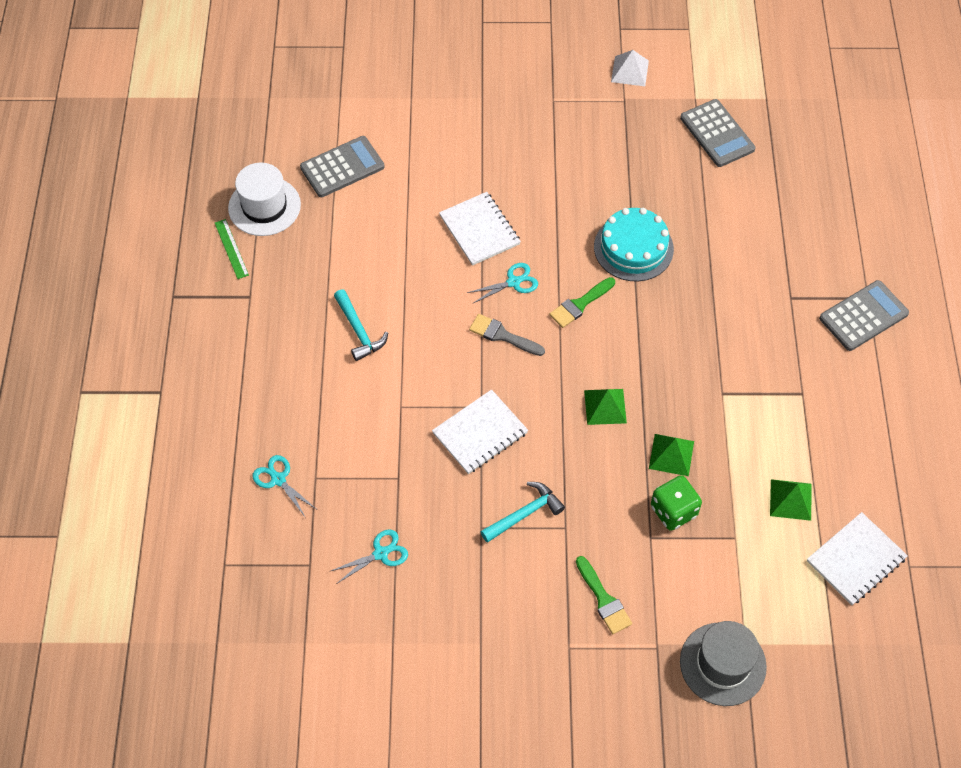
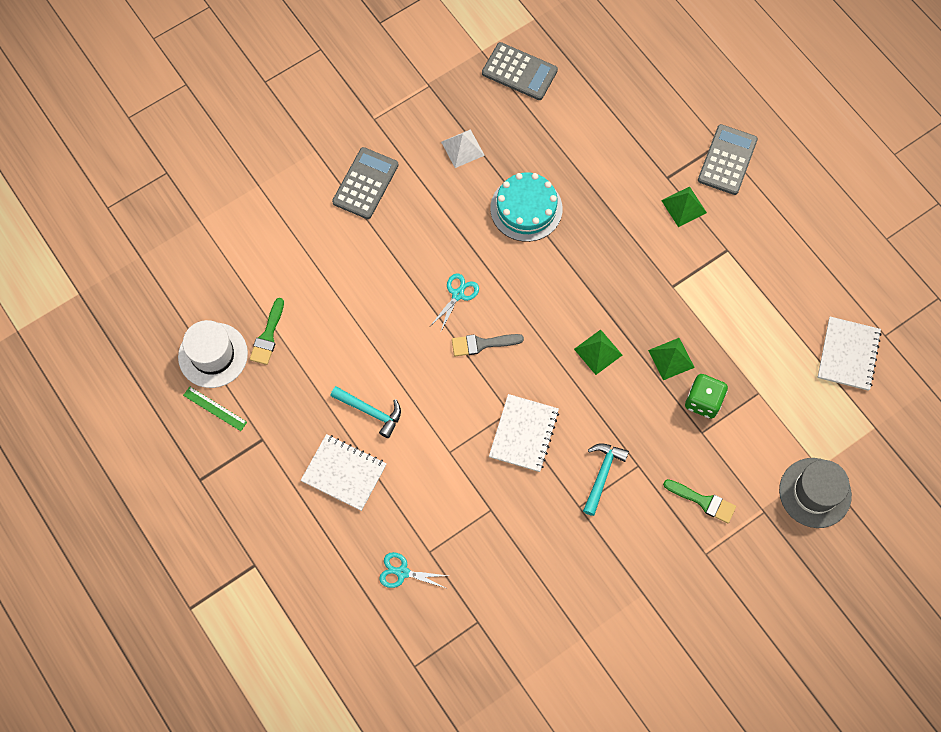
camera: 35 degrees left, 10 degrees up
grey calculator [300,136,385,197] -> grey calculator moved to [332,147,399,219]
turquoise scissors [329,529,408,584] -> none
white notebook [439,192,521,266] -> white notebook moved to [301,434,387,511]
green brush [550,277,615,328] -> green brush moved to [250,298,284,365]
white pyramid [611,50,649,86] -> white pyramid moved to [441,129,485,168]
green pyramid [770,479,812,521] -> green pyramid moved to [661,186,707,227]

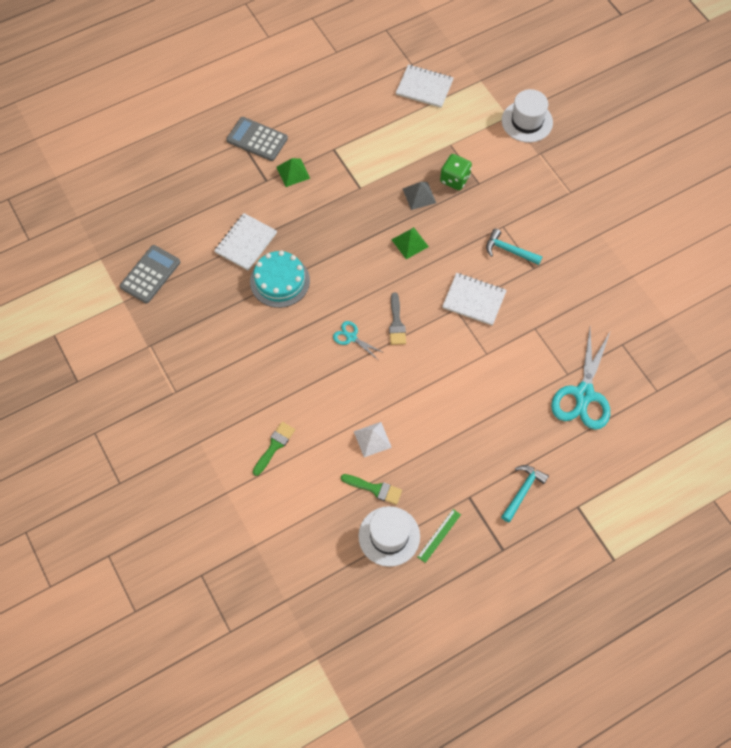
camera: 85 degrees left, 5 degrees down
white notebook [301,434,387,511] -> white notebook moved to [214,213,277,271]
turquoise hammer [331,386,401,438] -> turquoise hammer moved to [501,465,549,522]
grey calculator [332,147,399,219] -> none
turquoise scissors [379,552,448,589] -> turquoise scissors [551,328,611,430], size x2.07
white pyramid [441,129,485,168] -> white pyramid moved to [354,422,392,457]
green pyramid [648,338,695,380] -> grey pyramid [403,182,436,210]
green brush [663,479,736,523] -> green brush moved to [253,422,295,476]
grey hat [779,458,852,528] -> white hat [502,89,553,143]

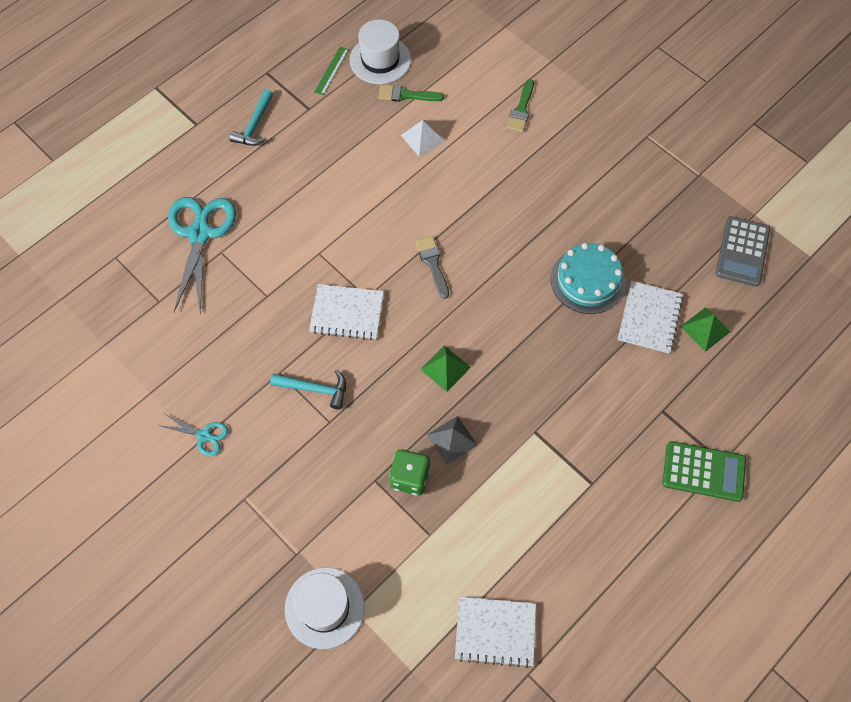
camera: 165 degrees right, 0 degrees up
grey calculator [226,117,288,161] -> green calculator [662,441,746,502]
green pyramid [276,158,310,187] -> green pyramid moved to [680,307,730,352]
turquoise scissors [333,321,384,360] -> turquoise scissors moved to [158,414,228,456]

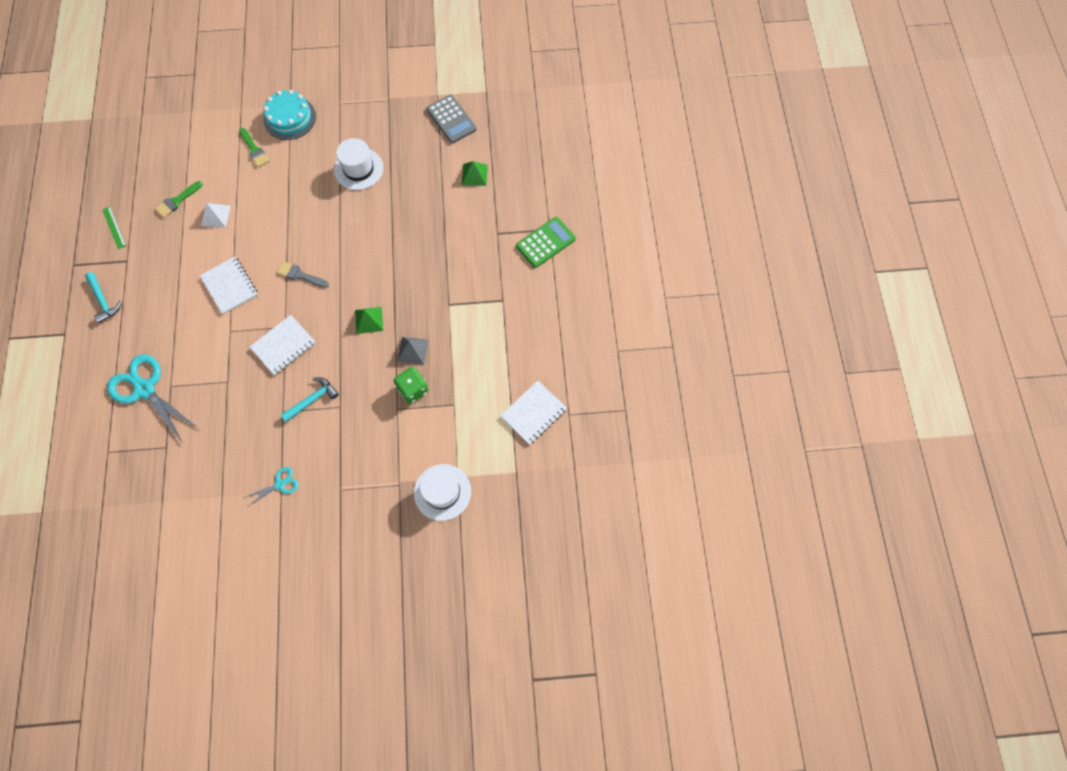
camera: 50 degrees left, 5 degrees up
white hat [350,19,411,84] -> white hat moved to [334,138,383,190]
turquoise cake [551,243,626,314] -> turquoise cake moved to [263,90,316,140]
white notebook [618,281,683,353] -> white notebook moved to [200,257,258,314]

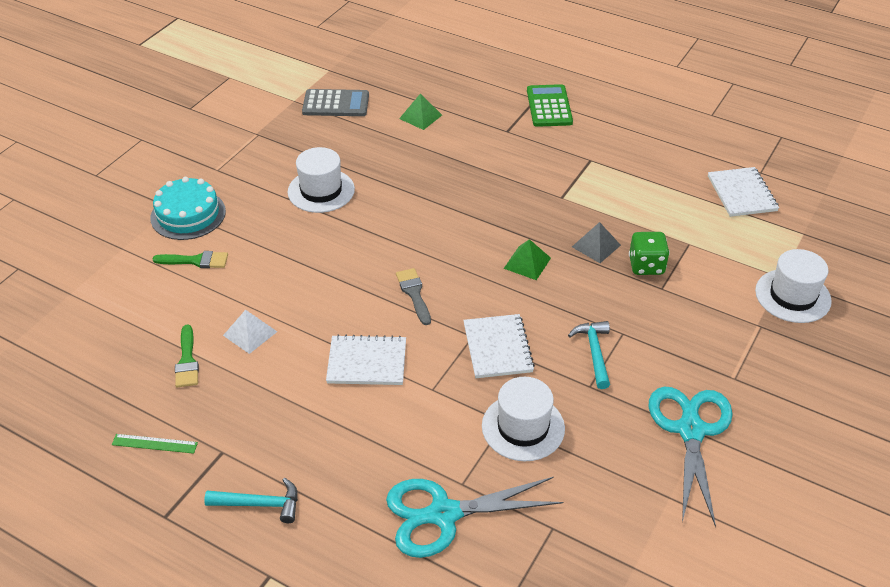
camera: 55 degrees left, 25 degrees down
turquoise scissors [243,467,299,507] -> turquoise scissors [649,386,733,527], size x2.07
grey brush [277,261,329,288] -> grey brush turned 105 degrees clockwise [396,268,431,325]
none -> white hat [482,377,565,461]

